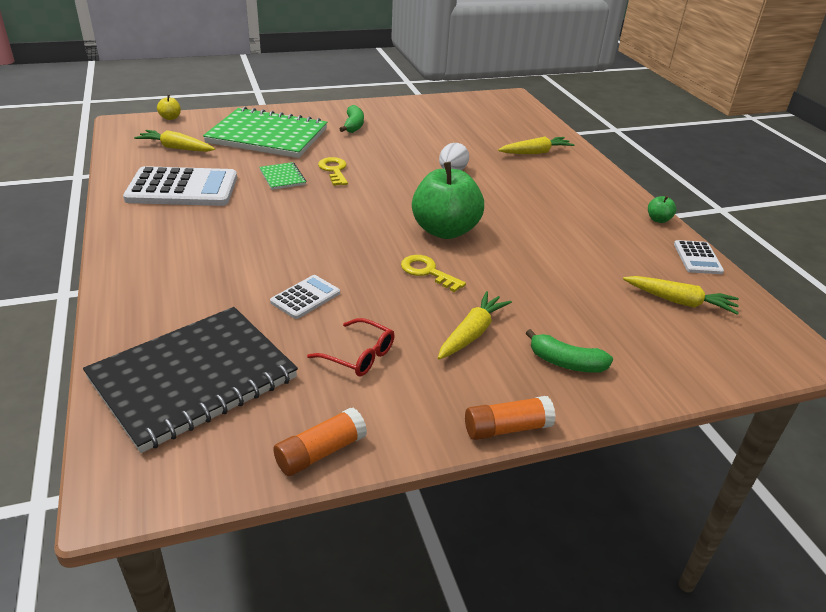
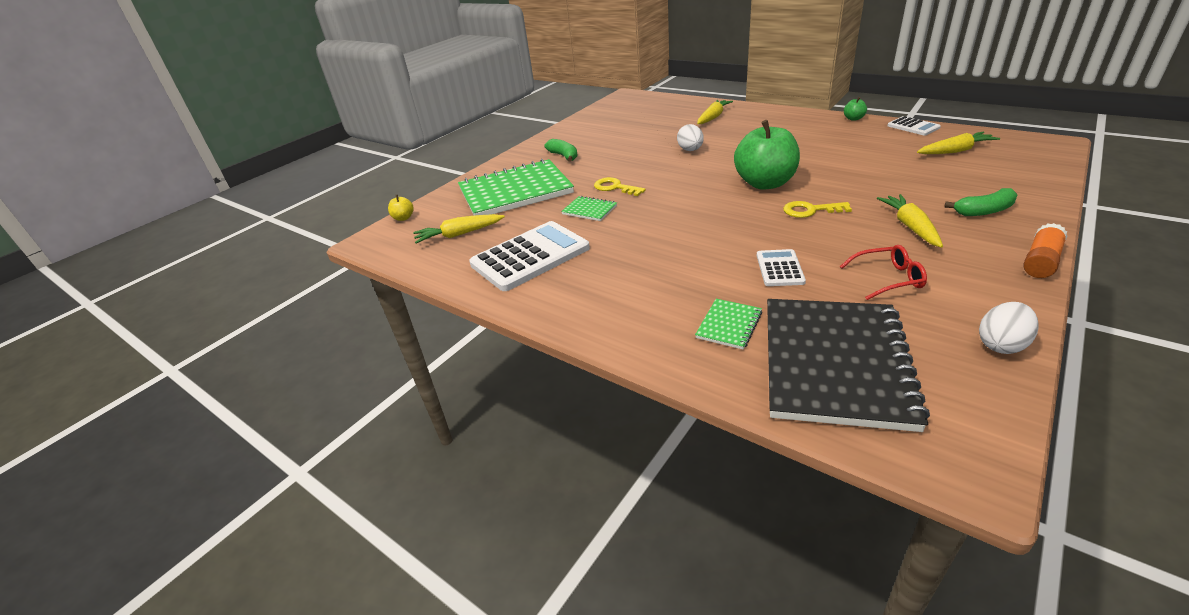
camera: 30 degrees left, 0 degrees up
orange glue stick [273,407,367,476] -> white egg [979,302,1038,354]
none -> green notebook [695,299,762,350]

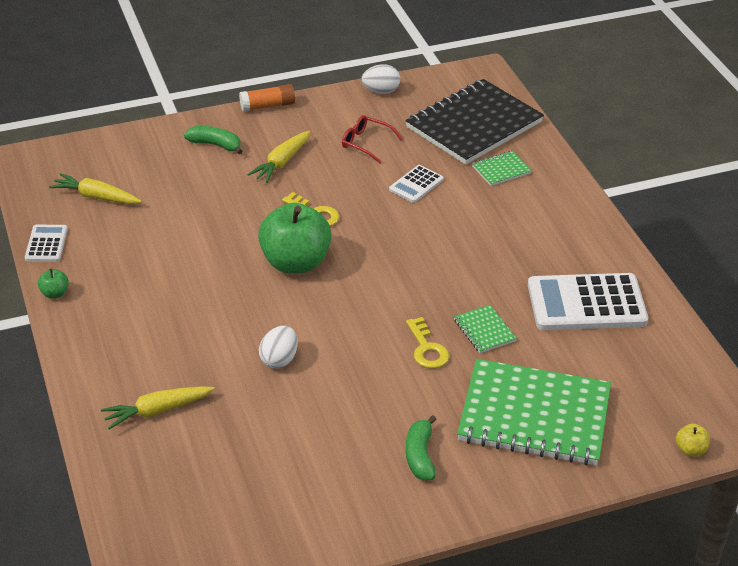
camera: 150 degrees left, 5 degrees up
yellow carrot [413,214,505,243] -> none

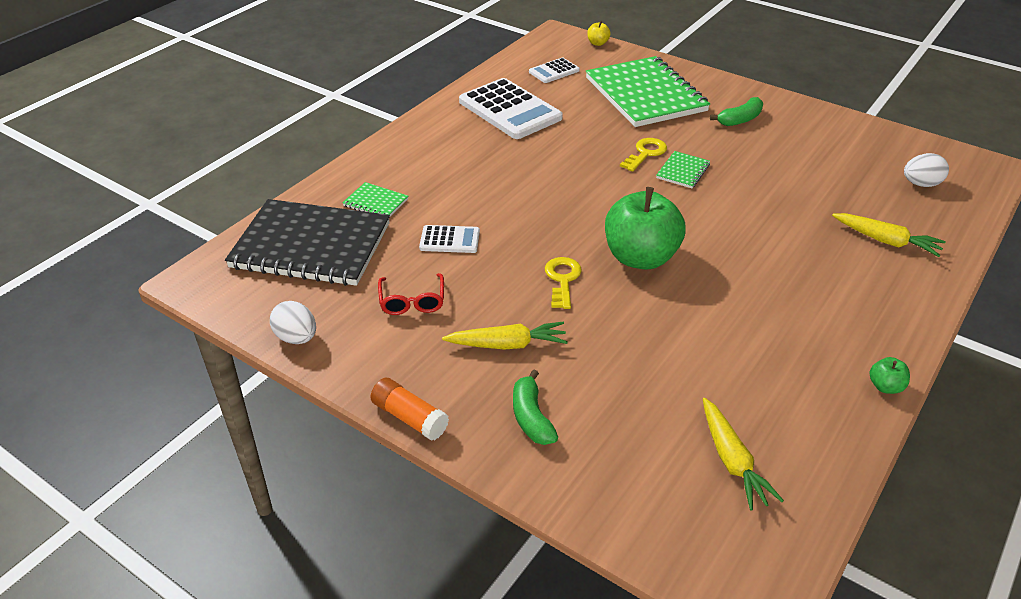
camera: 125 degrees left, 0 degrees up
white calculator [25,225,68,262] -> white calculator moved to [529,58,580,83]
white egg [259,326,298,369] -> white egg moved to [904,153,949,187]
green notebook [454,305,517,353] -> green notebook moved to [656,151,710,188]

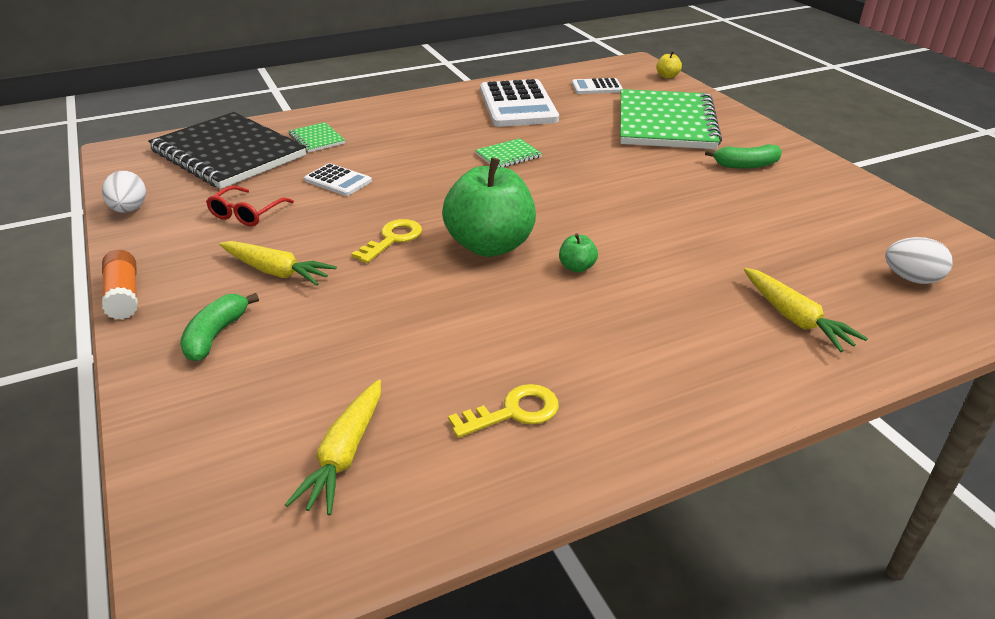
camera: 30 degrees right, 5 degrees down
yellow key [620,138,667,172] -> yellow key moved to [448,384,559,438]
green notebook [656,151,710,188] -> green notebook moved to [475,138,542,167]
green apple [870,357,910,394] -> green apple moved to [559,233,598,273]

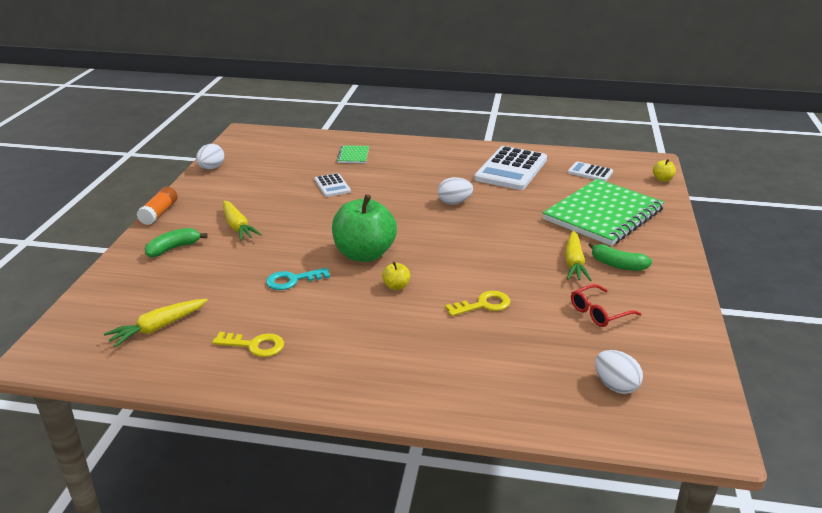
camera: 35 degrees right, 5 degrees down
black notebook [148,112,306,189] -> none
red glasses [206,186,294,227] -> red glasses moved to [571,284,642,327]
yellow key [352,219,422,263] -> yellow key moved to [445,291,510,316]
green notebook [475,138,542,167] -> white egg [438,177,473,204]
green apple [559,233,598,273] -> yellow apple [382,262,410,290]
yellow carrot [744,268,868,352] -> yellow carrot moved to [565,231,592,281]
none -> turquoise key [266,268,330,290]

